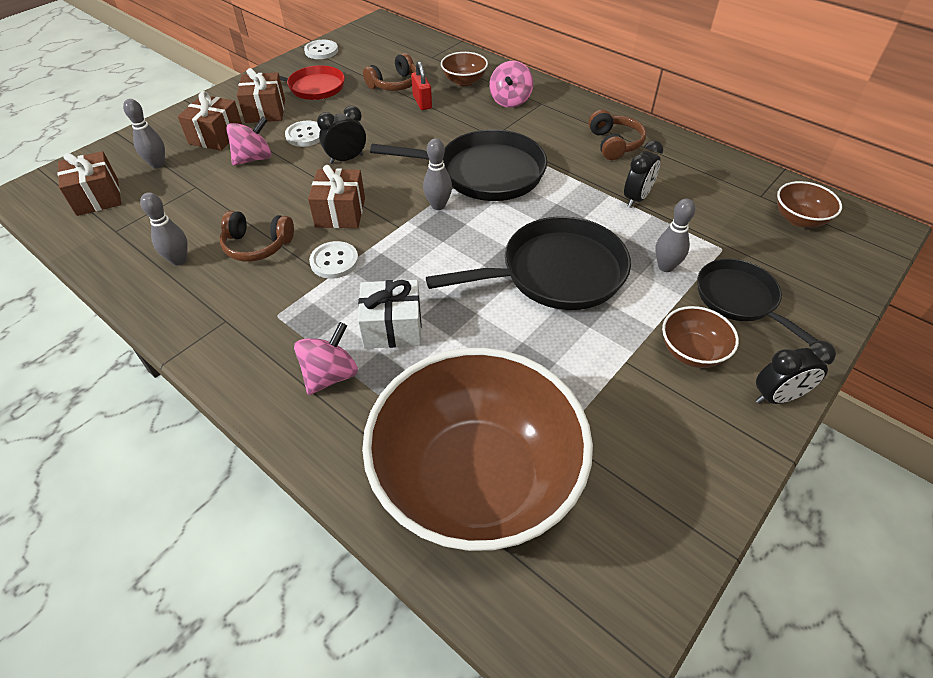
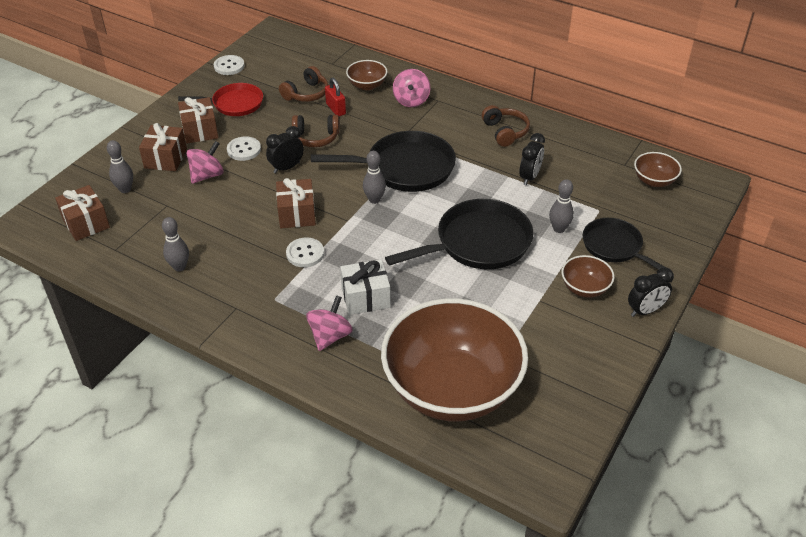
camera: 10 degrees left, 5 degrees down
brown headphones [220,211,294,262] -> brown headphones moved to [292,115,339,147]

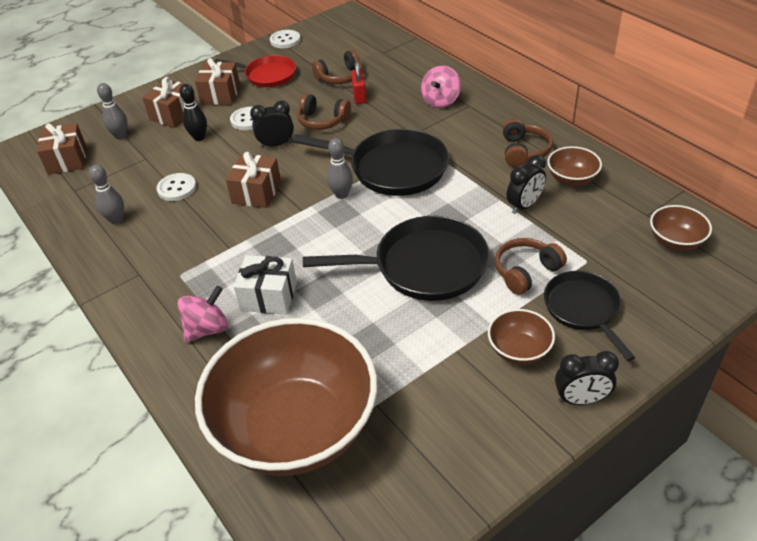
camera: 25 degrees right, 0 degrees up
pink spinning top [187,141,224,184] -> black bowling pin [180,84,207,141]
white button [286,237,324,267] -> white button moved to [157,173,196,201]
brown bowl [346,60,387,90] -> brown bowl moved to [547,146,602,186]
grey bowling pin [549,179,574,233] -> brown headphones [495,238,567,295]

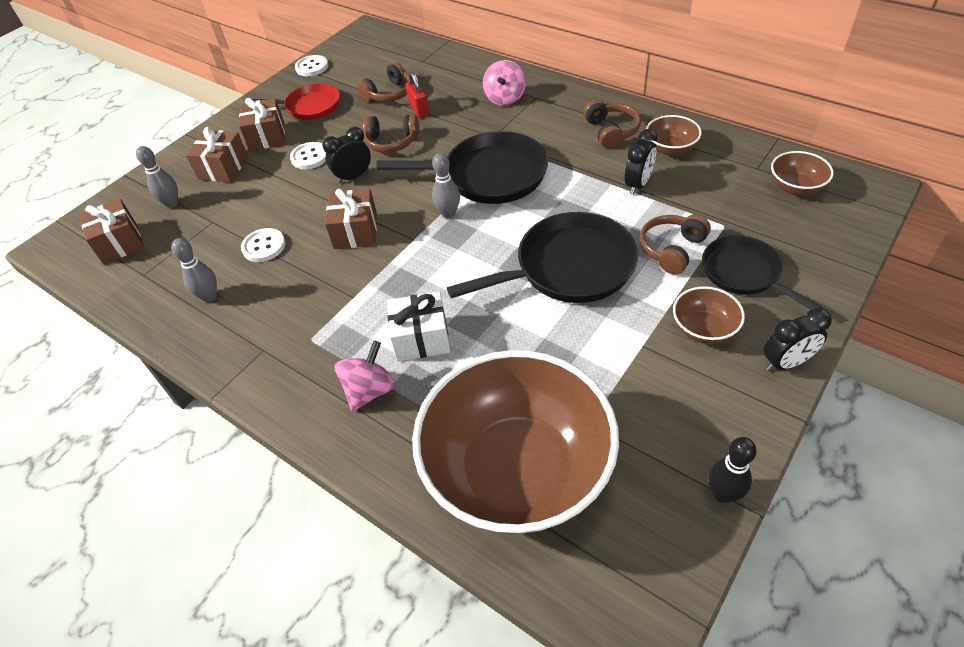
camera: 15 degrees left, 5 degrees up
black bowling pin [180,84,207,141] -> black bowling pin moved to [709,437,757,503]

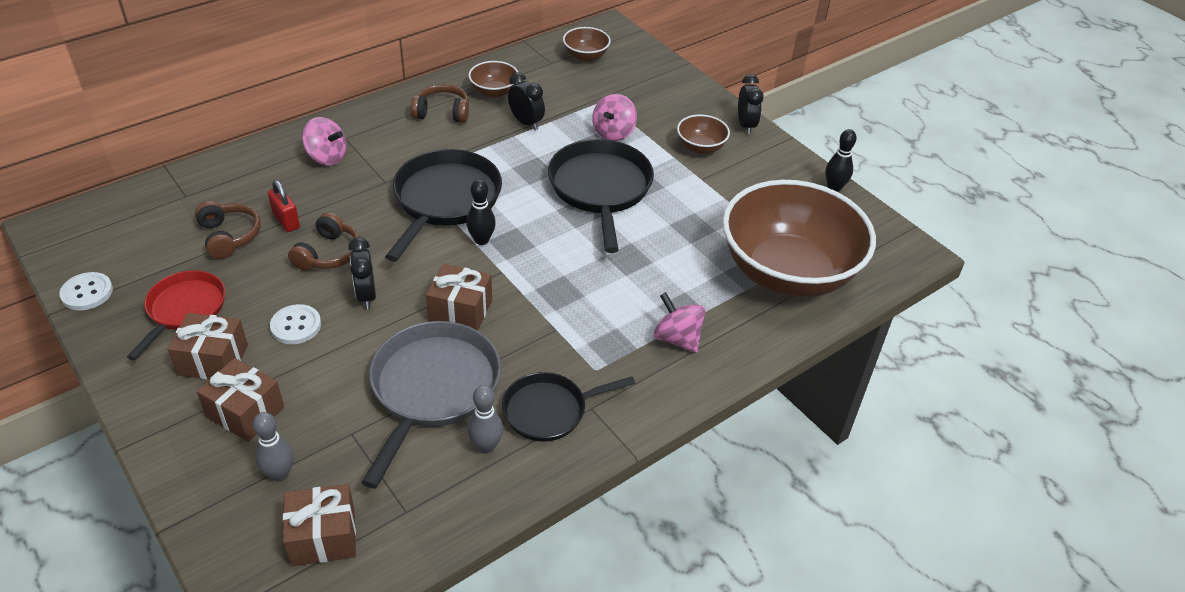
camera: 80 degrees left, 5 degrees down
white button [241,228,285,262] -> grey pan [361,321,501,489]
white gift [387,291,450,361] -> none
red padlock [405,72,429,118] -> red padlock turned 60 degrees clockwise [268,180,300,232]
grey bowling pin [432,153,460,219] -> black bowling pin [466,179,496,245]
brown headphones [639,214,711,274] -> pink spinning top [592,94,637,141]
black pan [702,235,823,310] -> black pan moved to [502,372,635,442]

